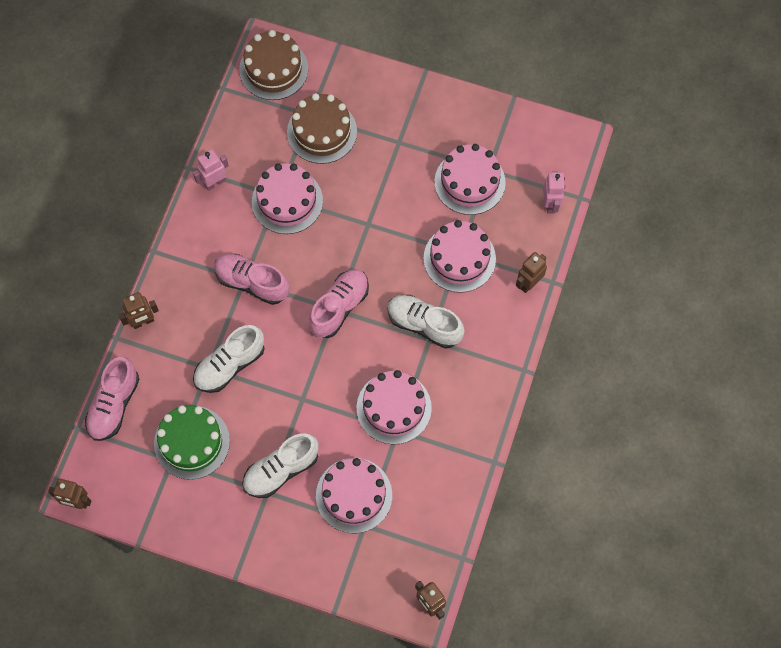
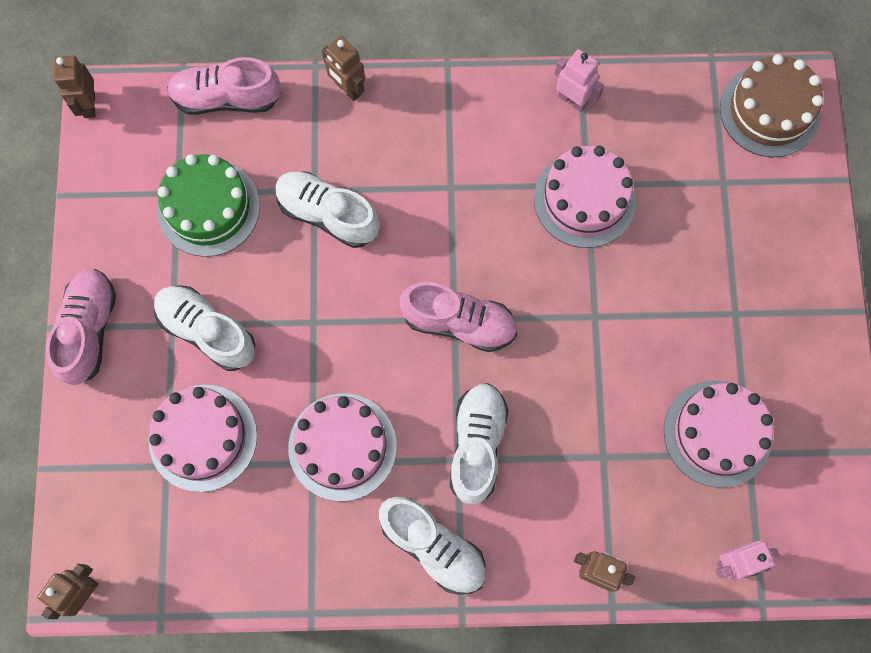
camera: 70 degrees right, 5 degrees up
pink shoe [214,254,289,305] -> pink shoe moved to [46,269,116,385]
brown cake [287,93,357,164] -> none
pink cake [423,220,496,293] -> none
none -> white shoe [379,497,486,595]

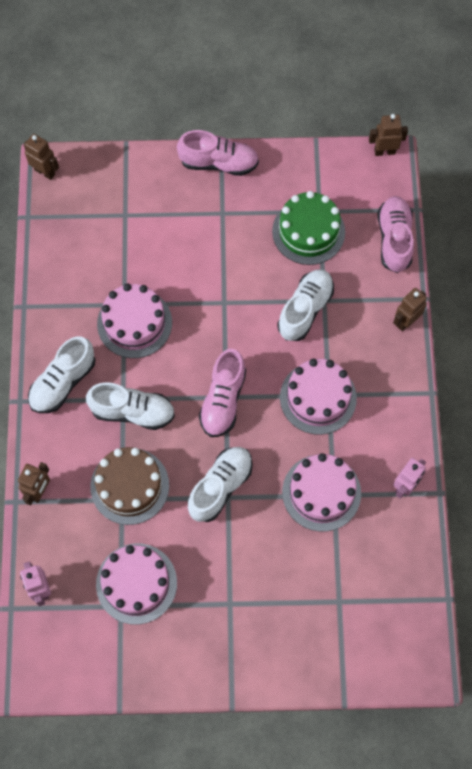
camera: 90 degrees right, 5 degrees down
pink cake [149,385,257,492] -> pink cake moved to [280,359,357,435]
white shoe [154,285,255,371] -> white shoe moved to [188,447,253,522]
brown cake [720,54,823,157] -> brown cake moved to [90,447,169,525]

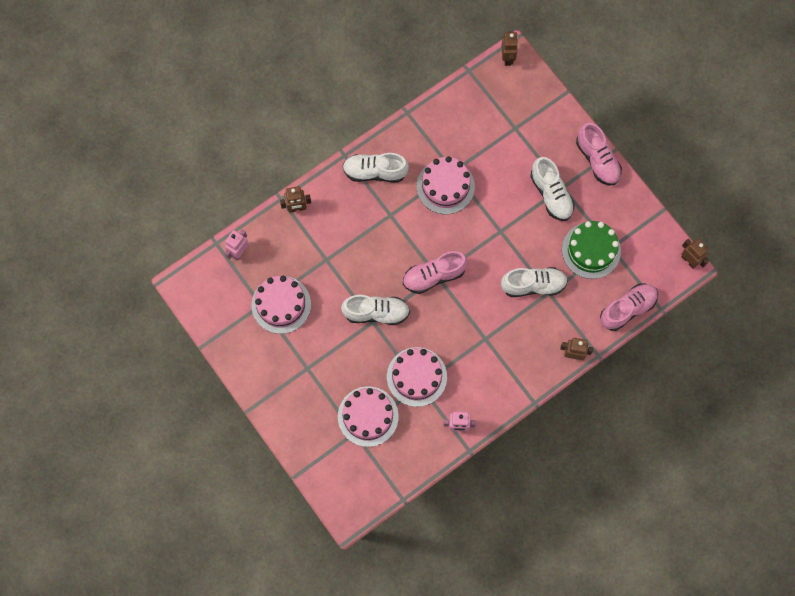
camera: 55 degrees right, 5 degrees up
white shoe [86,383,175,430] -> white shoe moved to [530,157,575,221]
brown cake [90,447,169,525] -> none
pink cake [280,359,357,435] -> pink cake moved to [338,386,399,447]

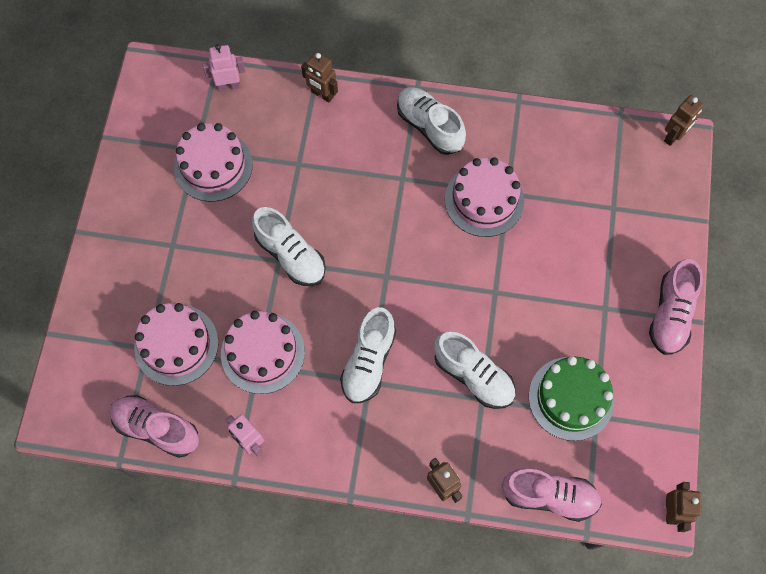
camera: 45 degrees right, 5 degrees down
pink shoe [403,251,468,294] -> pink shoe moved to [110,395,199,458]
white shoe [530,157,575,221] -> white shoe moved to [340,307,396,403]

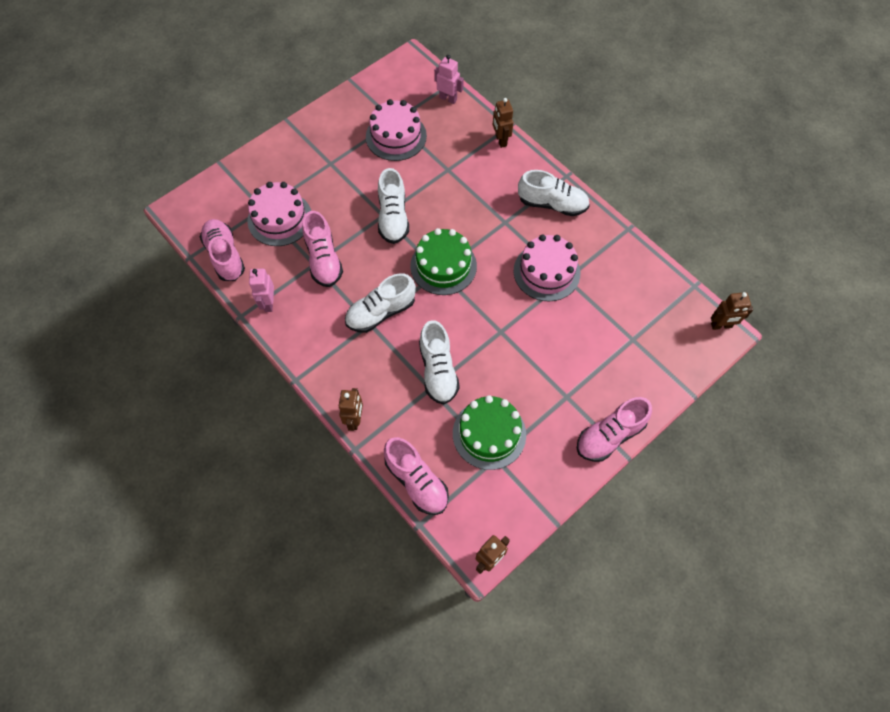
camera: 40 degrees right, 5 degrees down
pink cake [221,311,305,394] -> pink shoe [302,211,343,287]
white shoe [397,87,466,155] -> white shoe turned 105 degrees clockwise [518,170,590,216]
none -> green cake [410,228,477,295]

